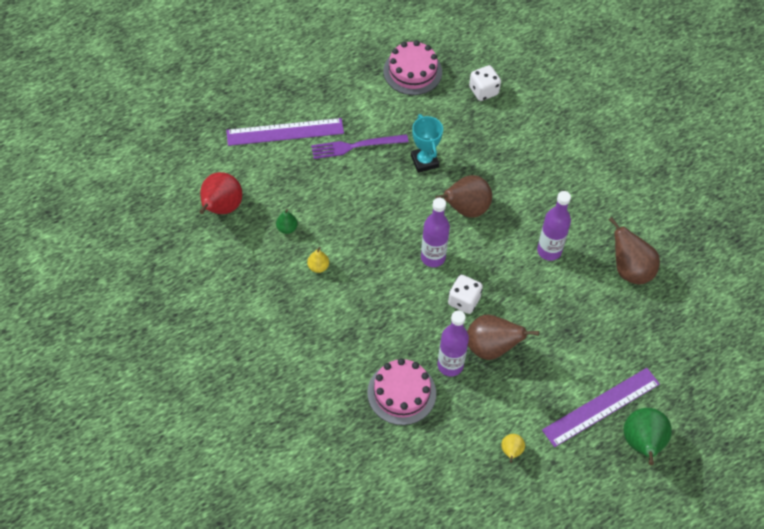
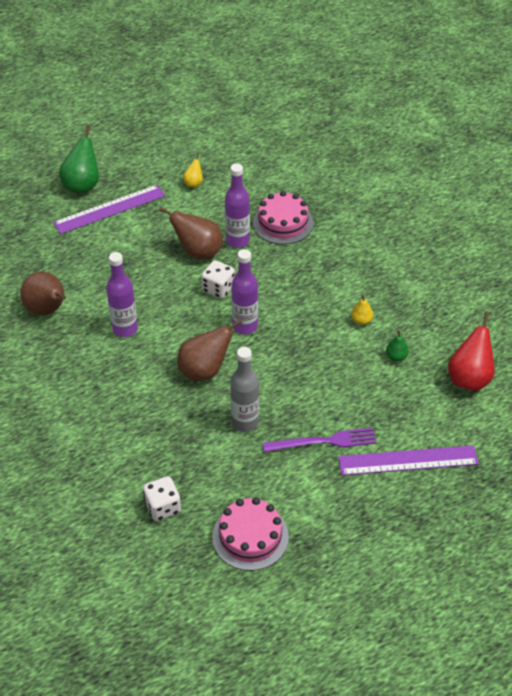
camera: 175 degrees left, 10 degrees down
turquoise trophy [411,114,443,173] -> grey bottle [230,347,259,432]

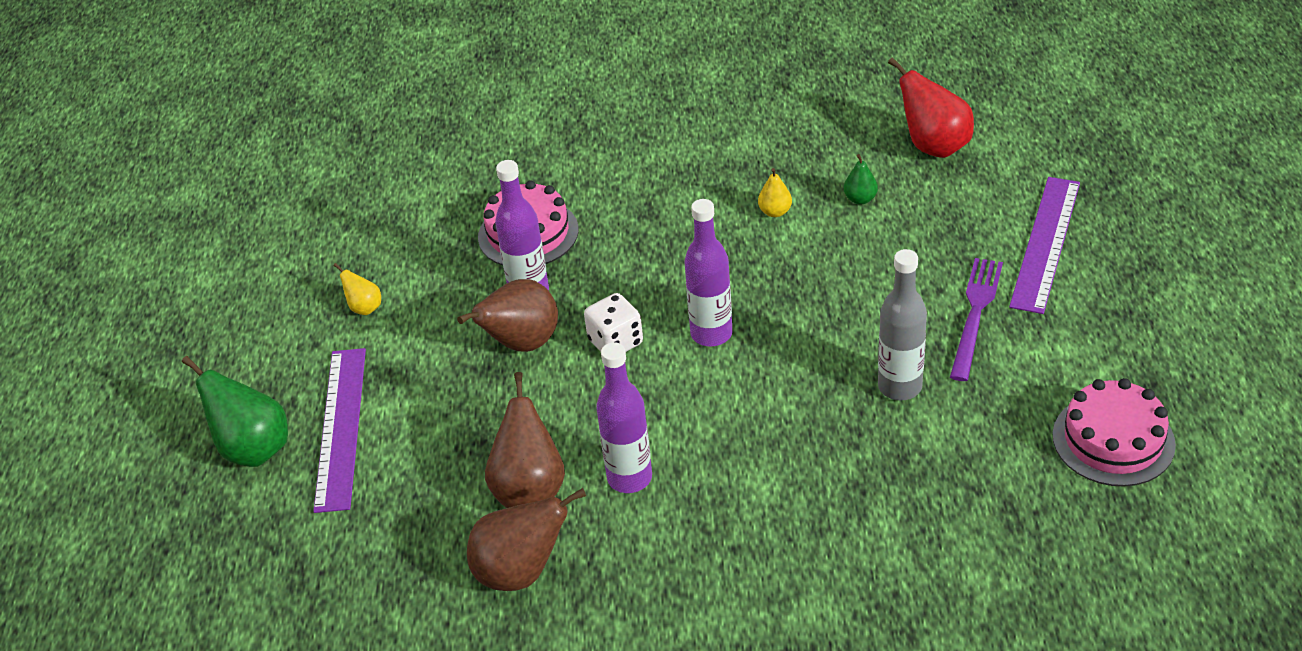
camera: 60 degrees left, 5 degrees down
white dice [143,476,181,521] -> none
brown pear [177,319,243,381] -> brown pear moved to [485,372,565,508]

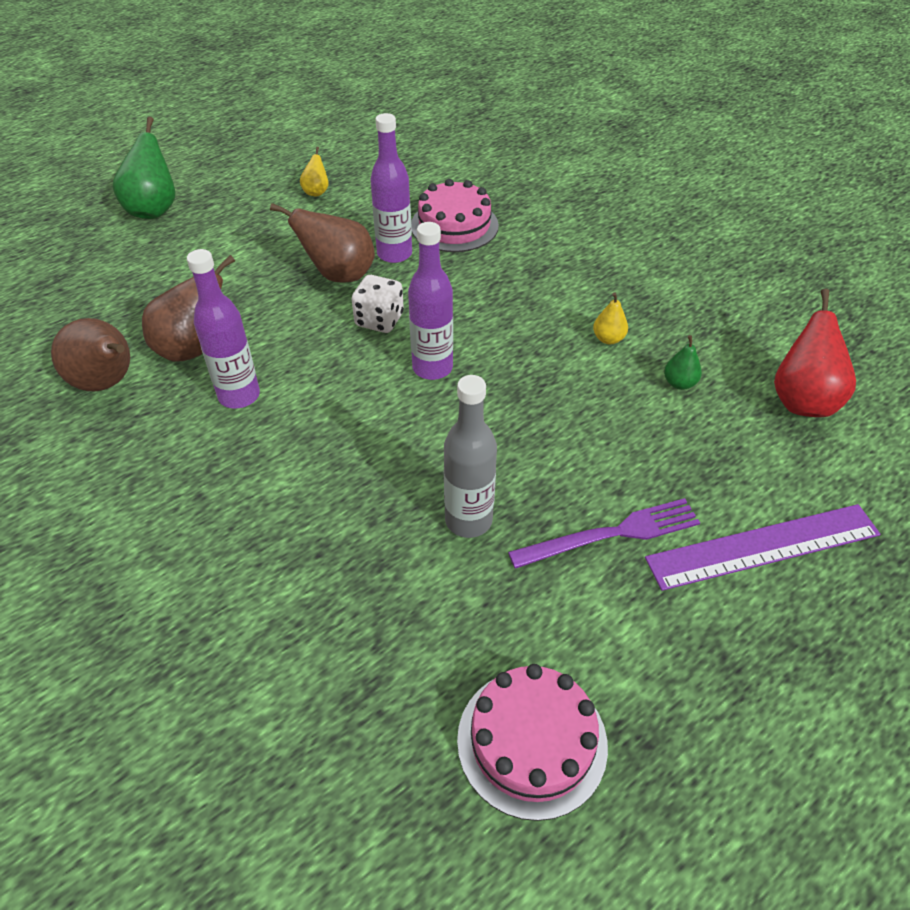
camera: 50 degrees right, 5 degrees up
purple ruler [313,348,366,513] -> none

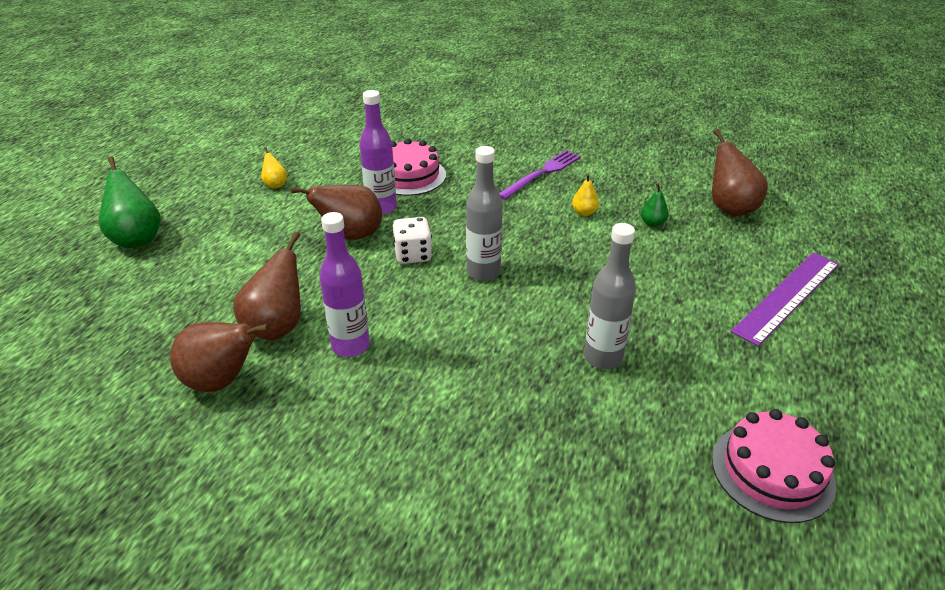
camera: 30 degrees left, 10 degrees down
purple bottle [408,222,453,380] -> grey bottle [466,146,503,281]
purple fork [508,498,700,569] -> purple fork moved to [500,150,581,200]
red pear [774,289,856,417] -> brown pear [712,129,768,216]

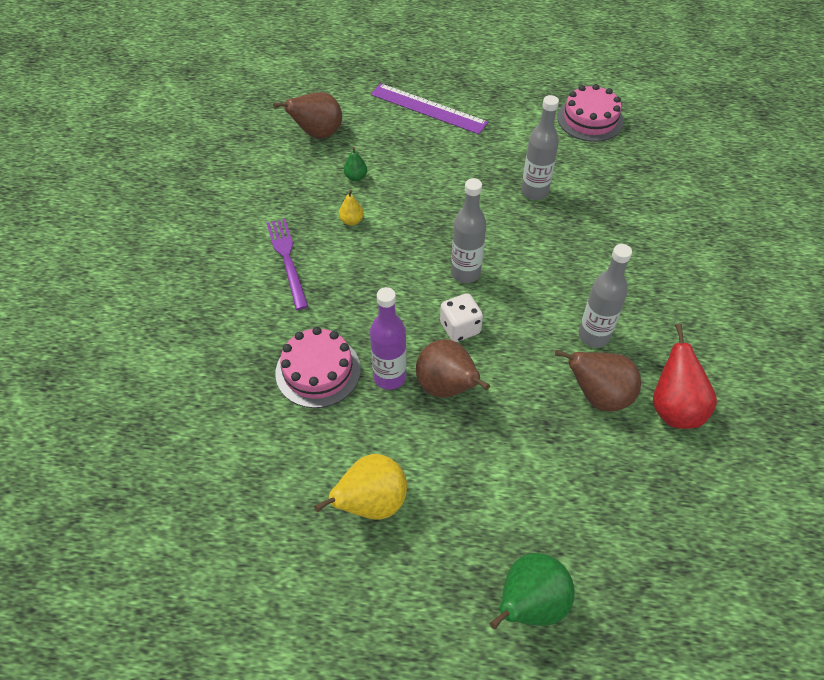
camera: 105 degrees left, 15 degrees up
brown pear [170,322,270,392] -> red pear [653,323,717,429]
yellow pear [261,147,287,188] -> yellow pear [314,454,407,520], size x1.98
purple bottle [320,212,370,357] -> grey bottle [579,244,632,348]
purple fork [500,150,581,200] -> purple fork turned 45 degrees clockwise [267,219,308,310]

